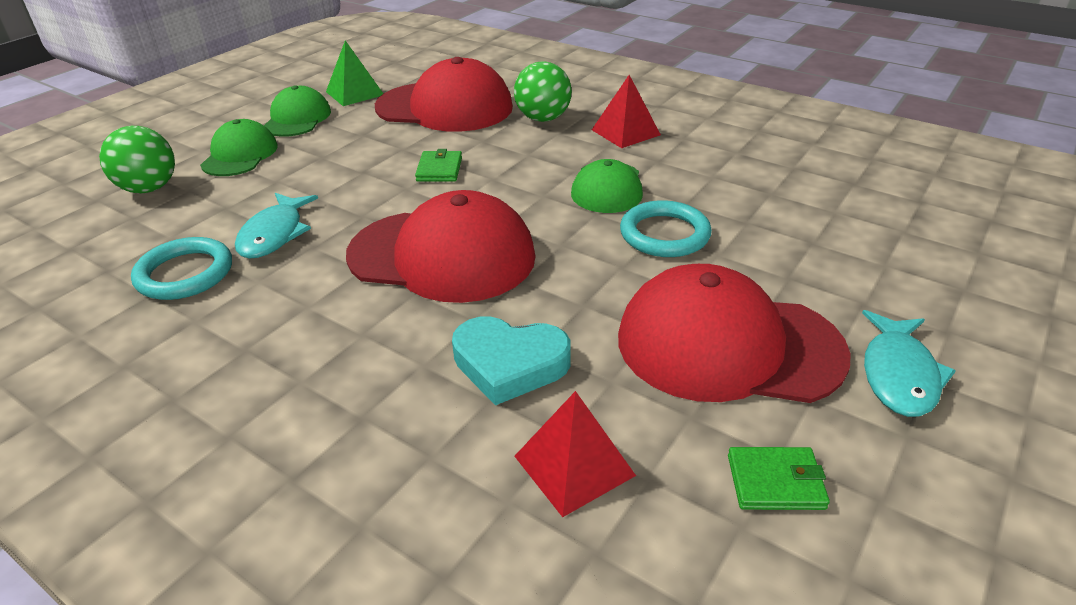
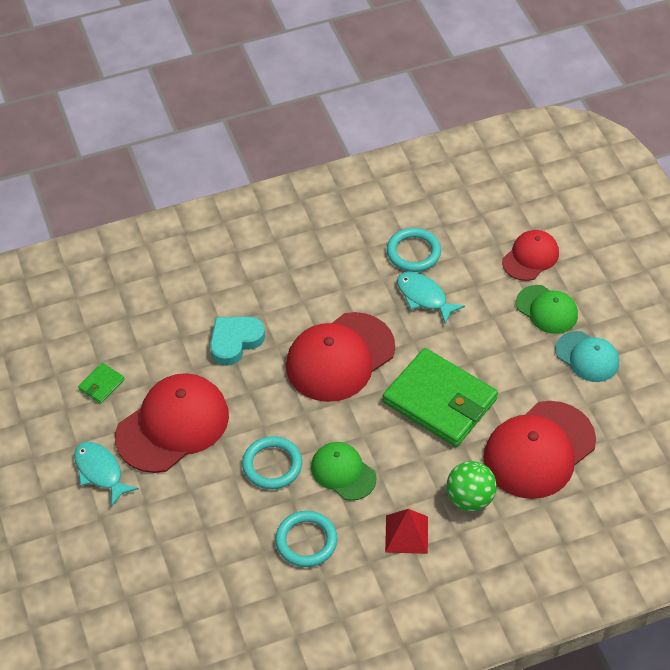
camera: 125 degrees right, 15 degrees up
green ball [99,126,175,193] -> red cap [502,230,559,281]
green cap [264,85,331,137] -> turquoise cap [555,331,619,382]
green pyramid [326,40,383,106] -> none
green wallet [415,149,462,182] -> green wallet [383,348,498,447], size x2.44
red pyramid [514,391,636,517] -> none
none -> turquoise ring [275,511,338,567]

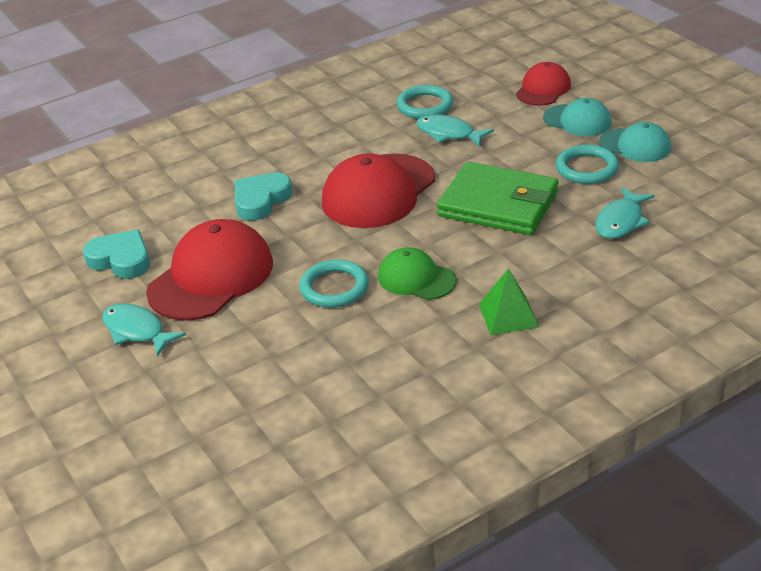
camera: 10 degrees left, 15 degrees down
green wallet [78,363,125,404] -> turquoise heart [83,230,150,279]
turquoise ring [275,511,338,567] -> turquoise ring moved to [556,145,619,184]
red pyramid [385,509,428,554] -> green pyramid [479,268,539,335]
green ball [447,461,497,511] -> none
red cap [483,401,596,499] -> turquoise fish [595,187,655,239]
green cap [516,285,578,334] -> turquoise cap [543,98,612,136]

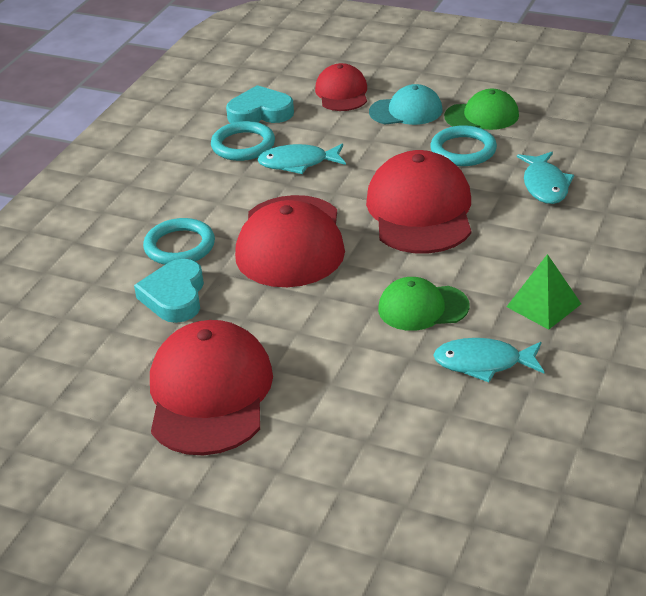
camera: 35 degrees left, 0 degrees up
turquoise heart [83,230,150,279] -> turquoise heart moved to [226,85,294,123]
turquoise fish [102,303,186,357] -> turquoise fish moved to [433,338,544,382]
turquoise ring [299,260,369,308] -> turquoise ring moved to [143,218,215,265]
green wallet [437,162,559,235] -> red cap [366,150,471,254]
turquoise cap [599,122,671,162] -> green cap [444,89,519,130]

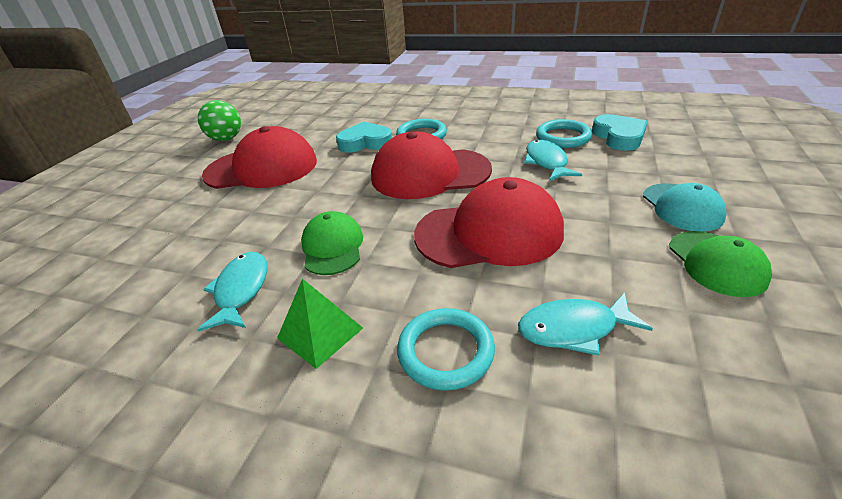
camera: 85 degrees right, 0 degrees up
red cap [315,63,367,111] -> none
turquoise ring [430,125,497,166] -> turquoise ring moved to [397,308,495,391]
none -> green ball [198,100,241,141]

